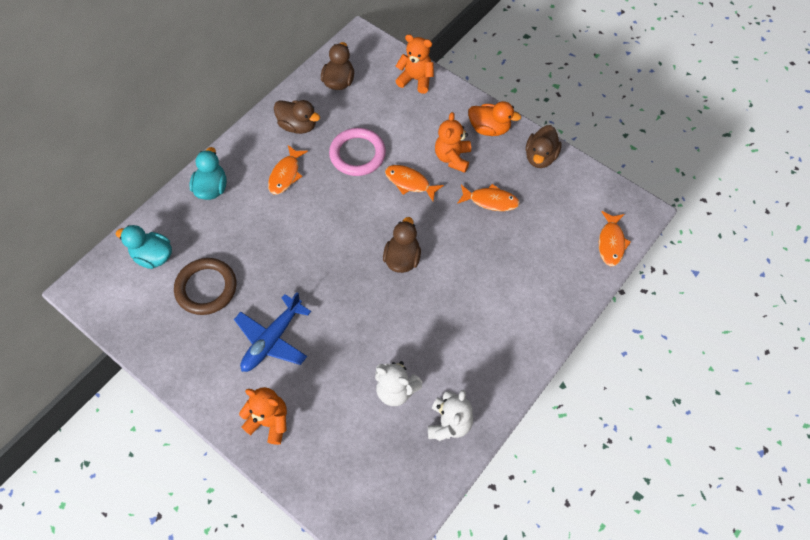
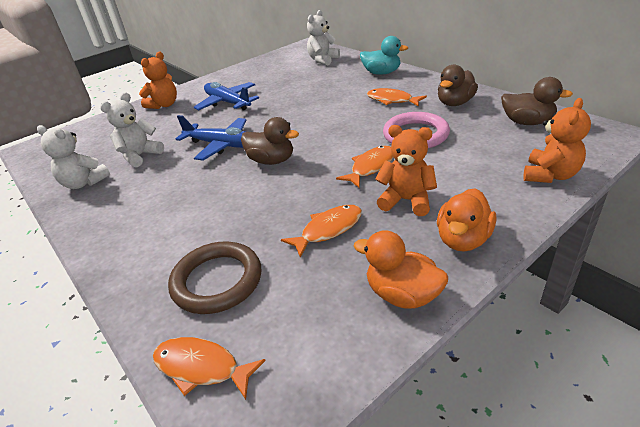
camera: 105 degrees right, 25 degrees down
turquoise duck [116,225,172,269] -> white teddy bear [307,10,340,66]
brown ring [174,258,236,315] -> brown ring moved to [168,241,261,314]
orange fish [457,184,520,211] -> orange fish turned 150 degrees counterclockwise [281,205,362,258]
brown duck [526,125,562,168] -> orange duck [354,230,448,309]
none -> blue plane [176,115,246,161]

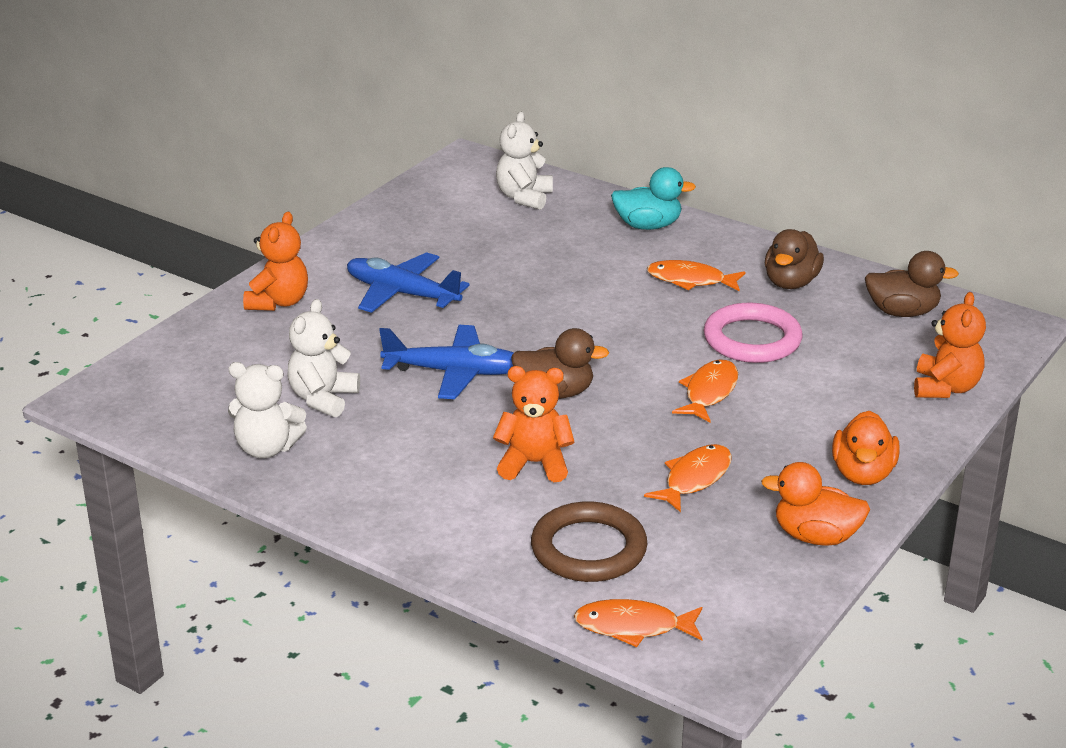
camera: 20 degrees left, 5 degrees down
orange teddy bear [375,125,437,216] -> orange teddy bear moved to [493,366,575,482]

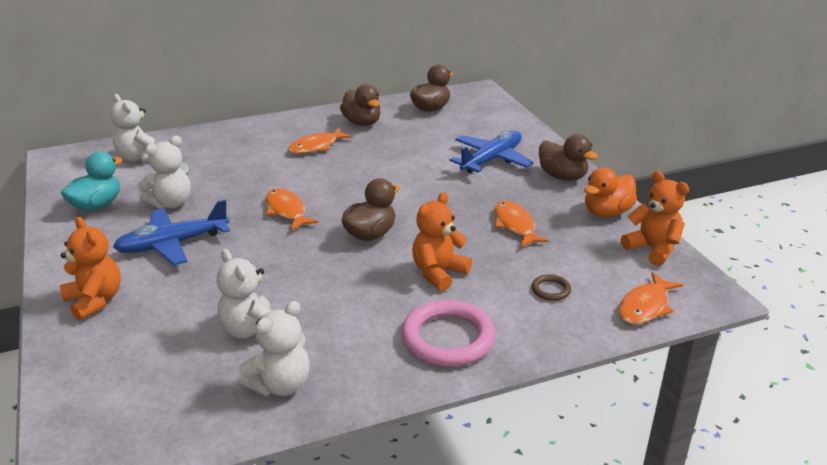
camera: 55 degrees left, 0 degrees up
blue plane [379,325,514,399] -> blue plane moved to [450,131,534,173]
brown ring [531,502,648,582] -> brown ring [532,274,571,301], size x0.45
turquoise duck [611,167,696,230] -> turquoise duck moved to [61,152,122,211]
orange fish [672,359,738,422] -> orange fish moved to [266,188,318,231]
pink ring [704,303,803,363] -> pink ring moved to [401,300,496,367]
orange duck [832,411,900,485] -> brown duck [539,134,598,181]
orange teddy bear [914,292,986,398] -> orange teddy bear moved to [621,171,689,266]
none -> white teddy bear [137,135,191,209]

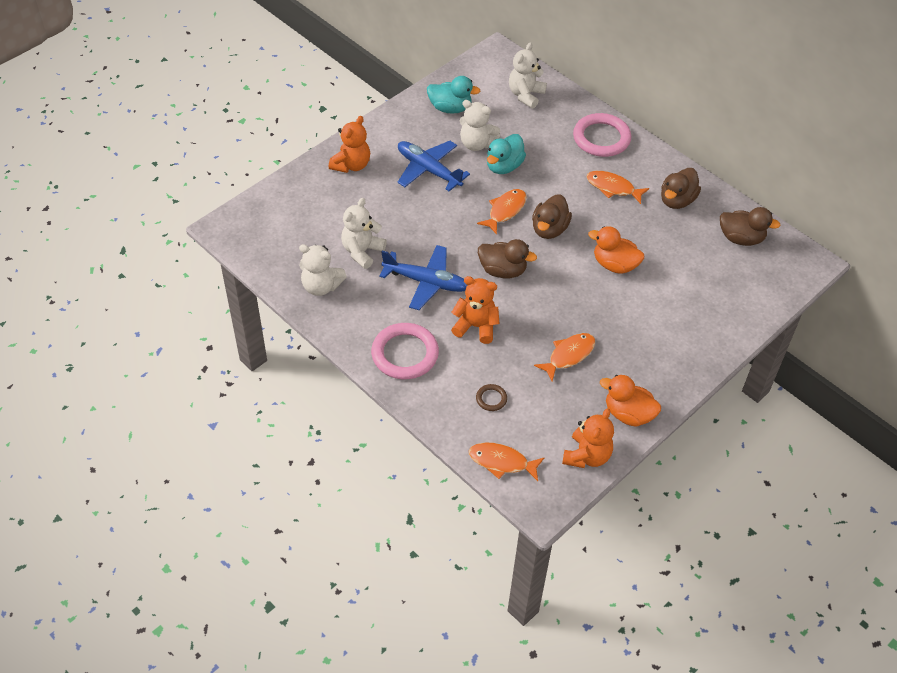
camera: 65 degrees right, 20 degrees up
blue plane [450,131,534,173] -> blue plane moved to [379,245,467,310]
brown duck [539,134,598,181] -> brown duck moved to [532,194,572,239]
none -> turquoise duck [487,134,526,174]
none -> pink ring [573,113,631,157]
none -> orange duck [588,226,644,273]

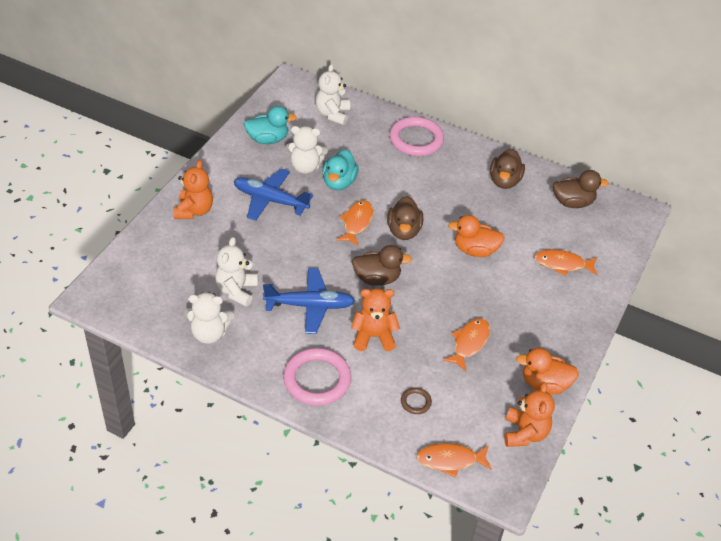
camera: 20 degrees left, 5 degrees down
orange fish [586,171,649,204] -> orange fish moved to [534,249,598,276]

